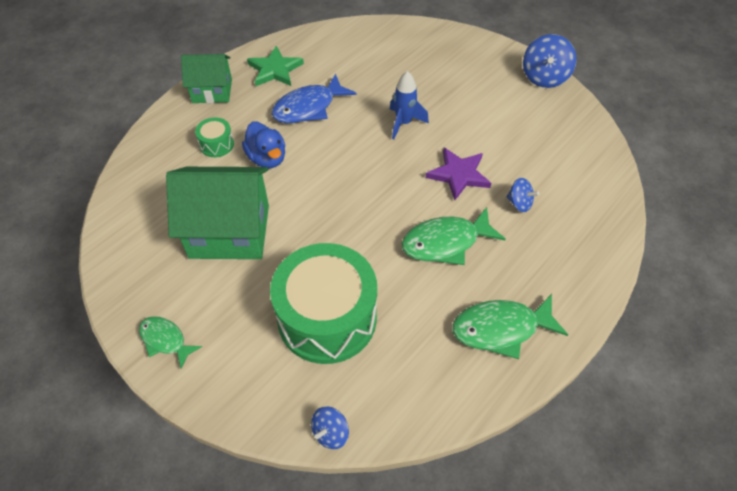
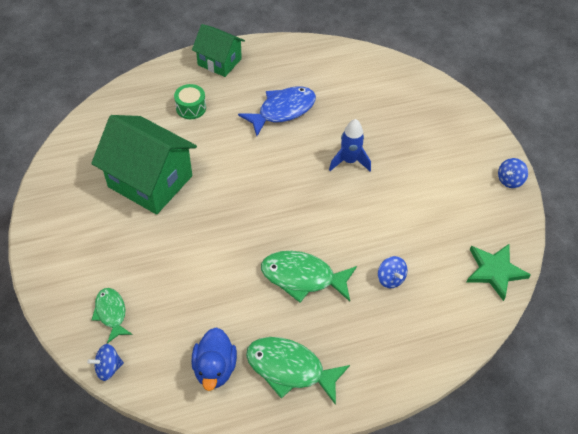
camera: 30 degrees right, 0 degrees up
green fish [139,316,202,369] -> green fish moved to [92,288,133,343]
blue duck [242,122,285,168] -> blue duck moved to [191,327,237,391]
green star [247,46,304,86] -> green star moved to [467,244,531,301]
green drum [270,243,377,364] -> none
blue fish [272,74,356,123] -> blue fish turned 150 degrees clockwise [238,86,316,136]
purple star [426,148,491,200] -> none
blue spinning top [523,34,577,88] -> blue spinning top [498,158,528,188], size x0.58

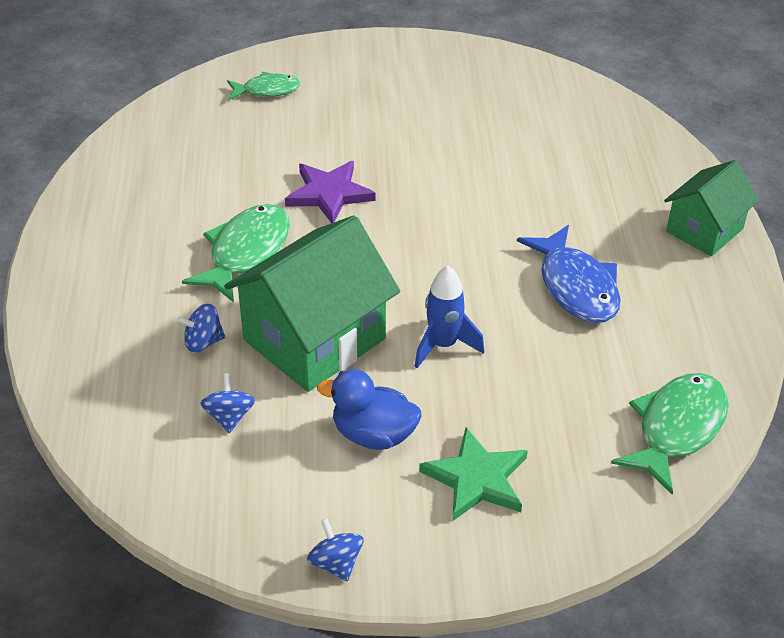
camera: 105 degrees right, 10 degrees down
blue spinning top [87,344,124,381] -> blue spinning top moved to [200,373,255,433]
green house [91,115,197,215] -> green house moved to [224,215,400,392]
green drum [174,84,206,119] -> none
blue duck [191,327,237,391] -> blue duck moved to [317,369,421,450]
green fish [246,337,350,405] -> green fish moved to [611,373,729,495]
green star [467,244,531,301] -> green star moved to [419,427,528,521]
none -> purple star [285,161,375,223]

